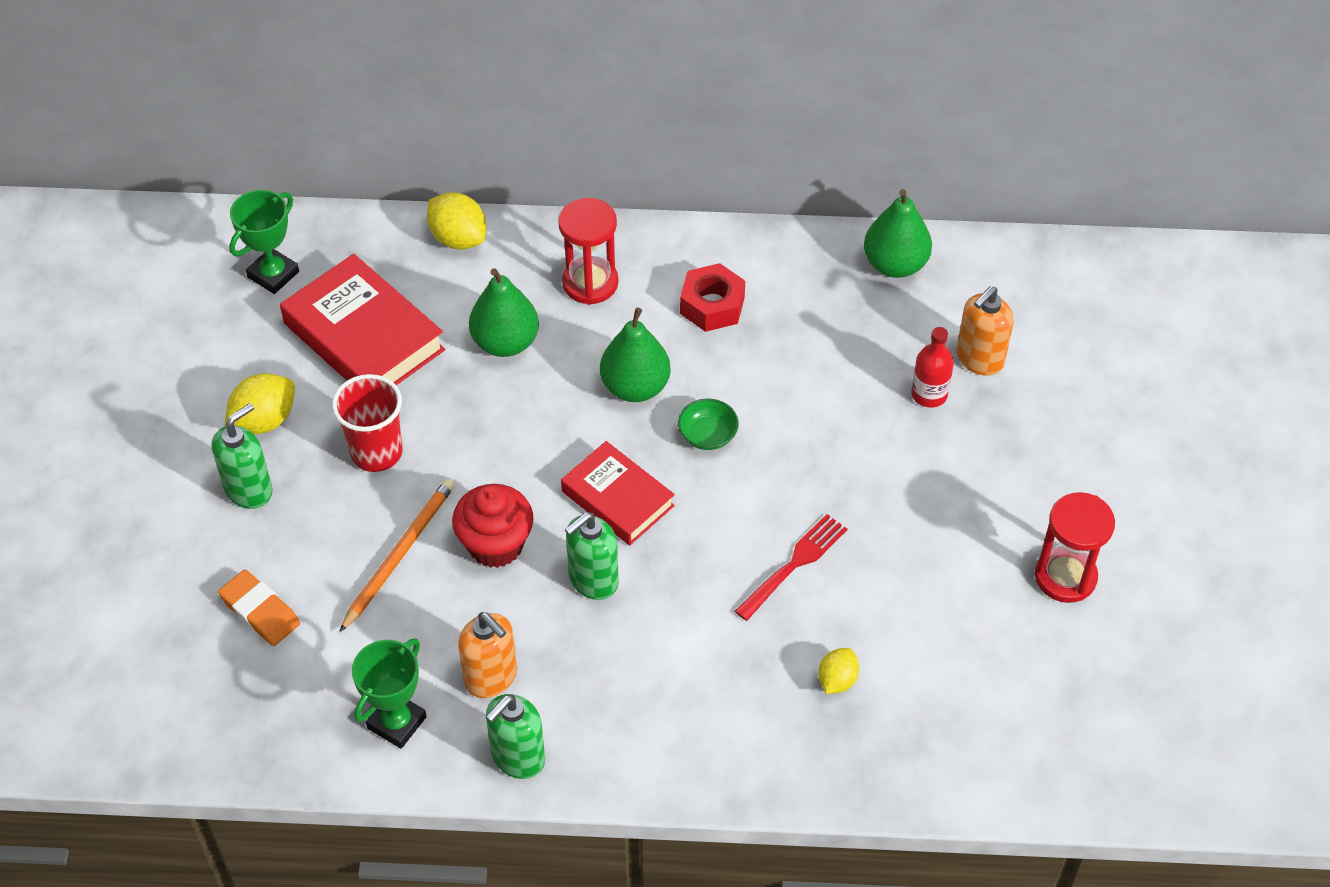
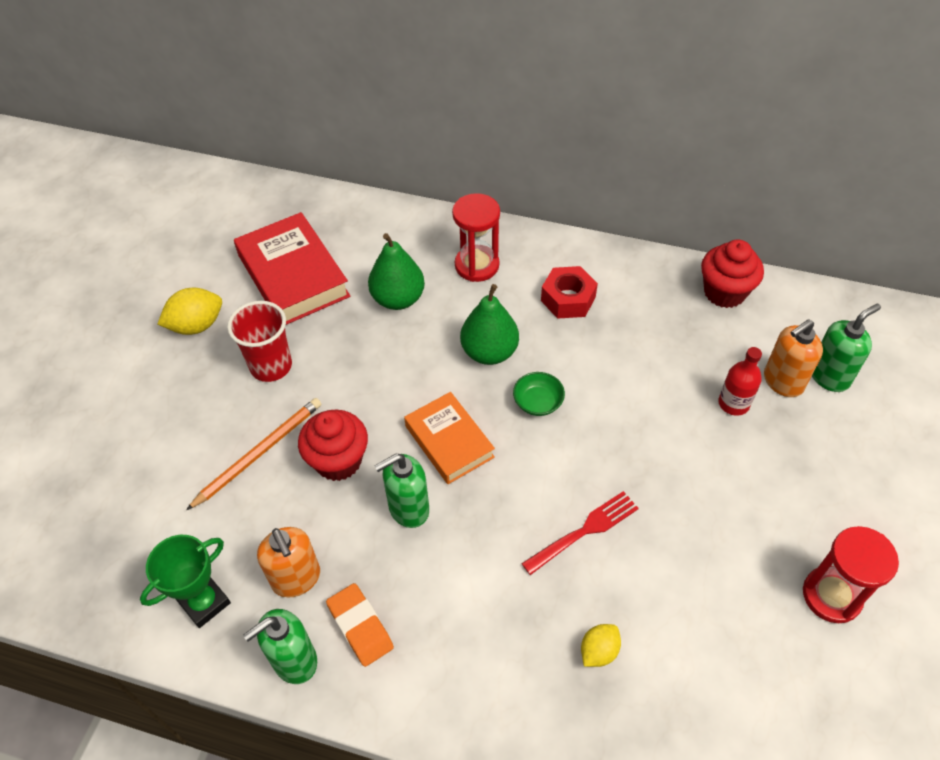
camera: 15 degrees right, 0 degrees up
green soap dispenser [212,403,273,509] -> green soap dispenser moved to [812,303,881,392]
orange eraser [218,570,300,646] -> orange eraser moved to [326,583,394,667]
green trophy [229,190,299,294] -> none
yellow lemon [427,192,486,249] -> none
red book [561,441,675,545] -> orange book [404,392,495,484]
green pear [864,189,932,278] -> red cupcake [701,240,764,308]

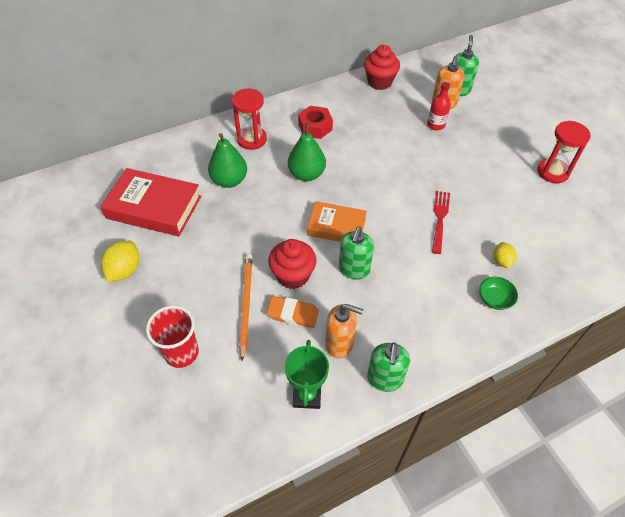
camera: 45 degrees left, 0 degrees up
red cup [227,301,292,382] -> red cup moved to [146,305,199,368]
orange eraser [326,583,394,667] -> orange eraser moved to [267,296,319,328]
green bowl [513,372,565,416] -> green bowl moved to [479,277,518,310]

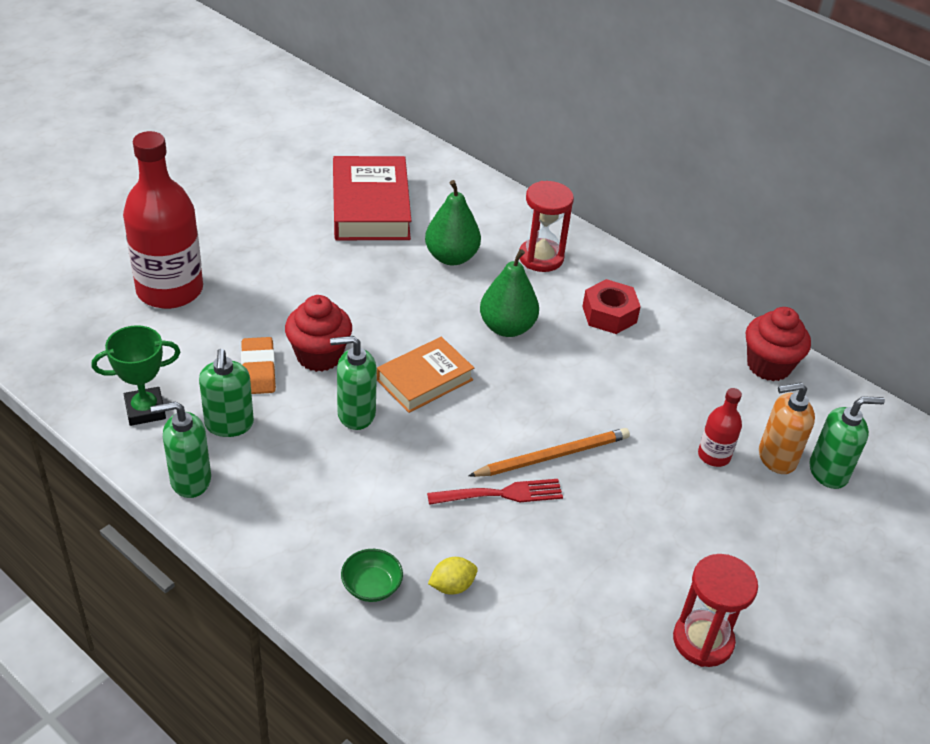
camera: 65 degrees right, 10 degrees down
yellow lemon [101,241,139,282] -> none
red cup [146,305,199,368] -> red bottle [123,131,203,309]
orange pencil [239,254,252,361] -> orange pencil moved to [468,428,630,477]
orange book [307,201,367,242] -> orange book turned 60 degrees clockwise [377,337,474,413]
orange soap dispenser [325,304,364,358] -> green soap dispenser [199,349,254,437]

